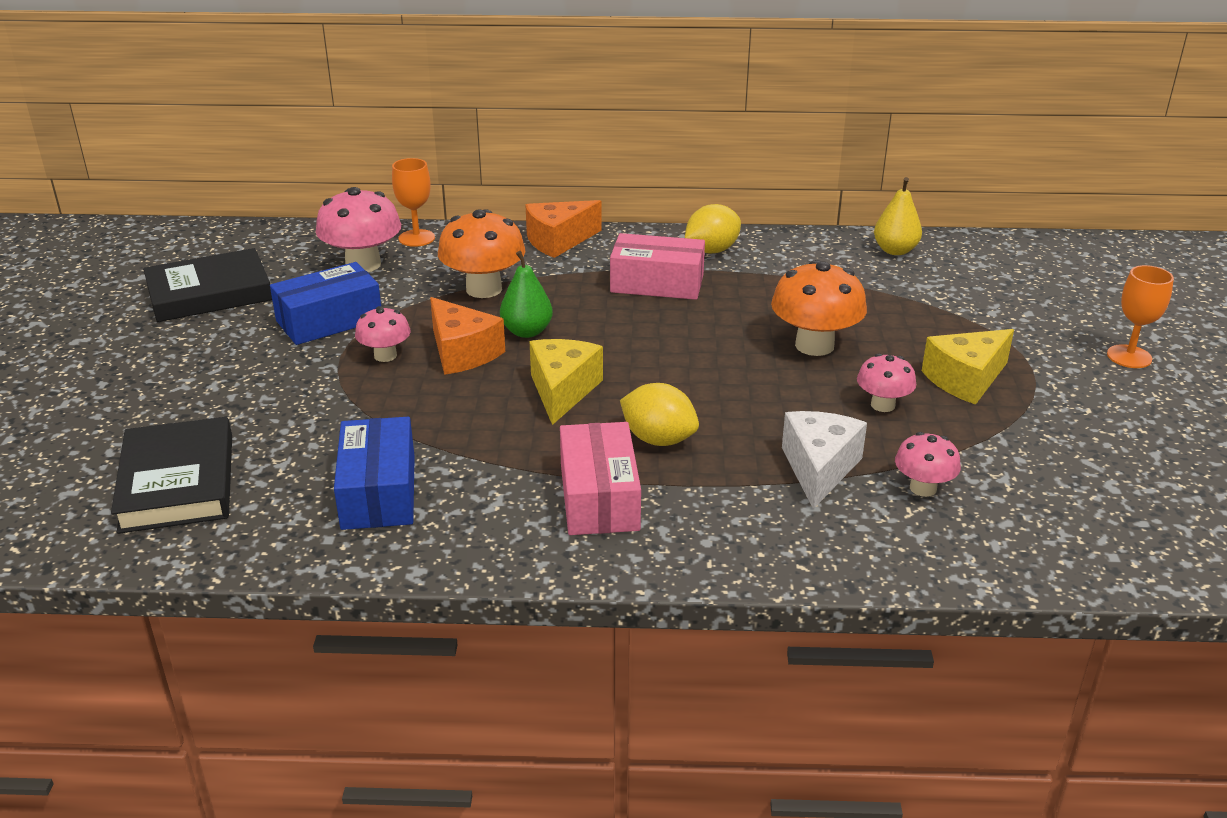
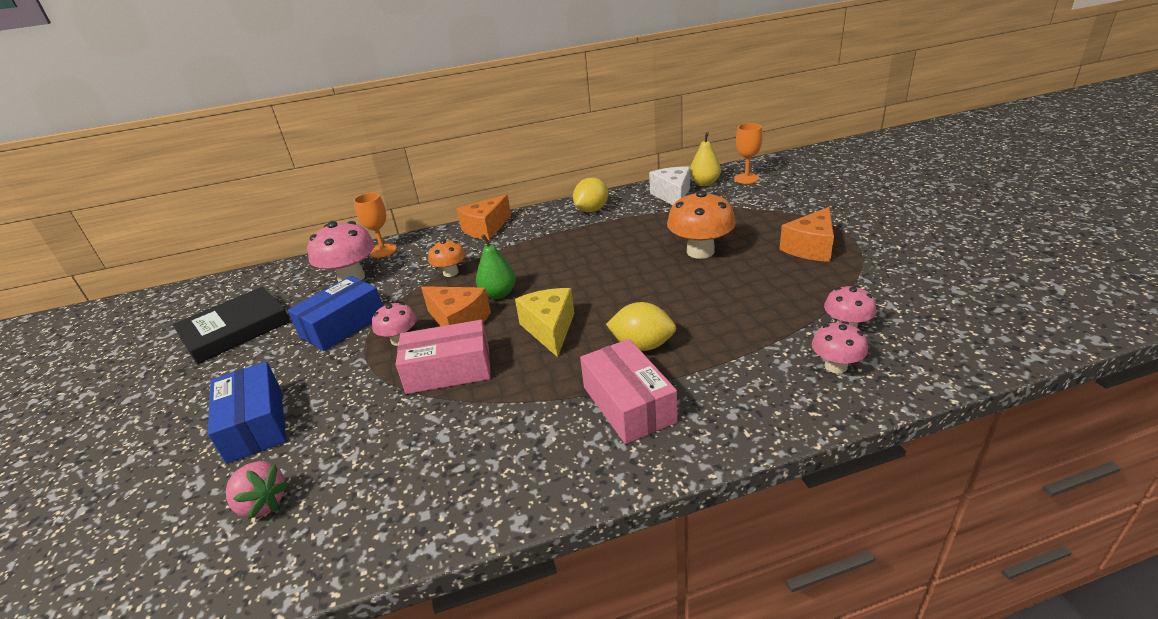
camera: 15 degrees left, 0 degrees up
black book [111,417,232,534] -> pink strawberry [226,461,289,520]
blue box [334,417,415,530] -> blue box moved to [208,362,286,464]
orange mushroom [438,209,525,298] -> orange mushroom [428,239,466,277], size x0.58
pink box [610,233,705,300] -> pink box moved to [396,320,491,394]
white cheese [782,411,867,509] -> white cheese moved to [649,166,690,205]
pink mushroom [857,353,916,412] -> pink mushroom moved to [812,321,868,373]
yellow cheese [922,329,1014,405] -> orange cheese [779,207,834,262]
orange goblet [1107,265,1174,368] -> orange goblet moved to [734,123,763,184]

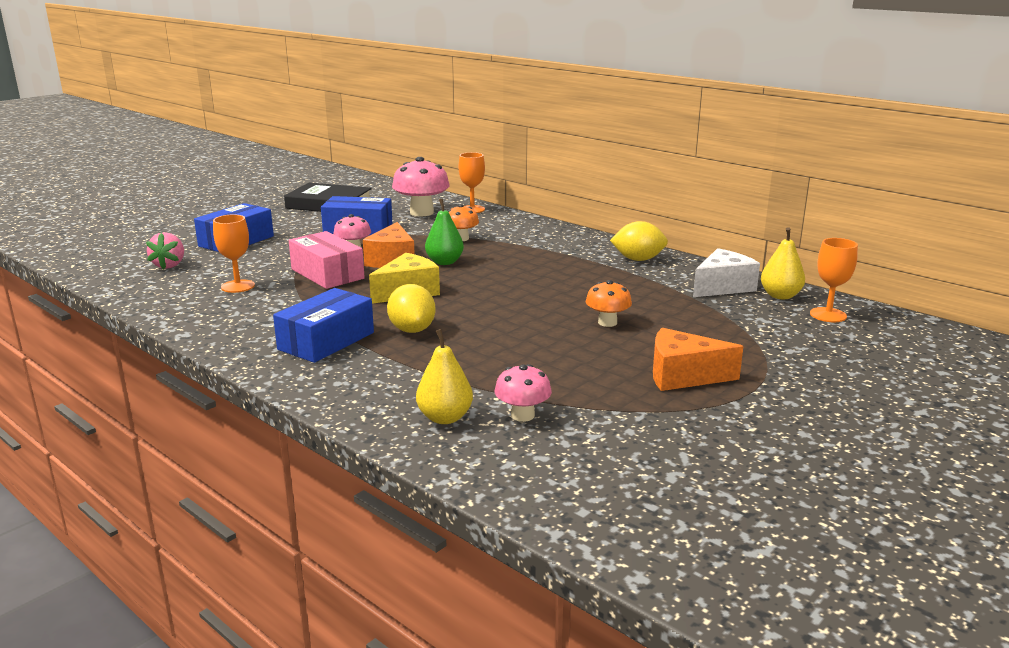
camera: 55 degrees right, 10 degrees down
orange cheese [457,194,511,240] -> none
pink box [580,339,677,444] -> blue box [273,288,374,363]
orange mushroom [667,190,736,259] -> orange mushroom [585,280,632,327], size x0.58
pink mushroom [812,321,868,373] -> yellow pear [416,329,473,424]
none -> orange goblet [213,214,255,293]

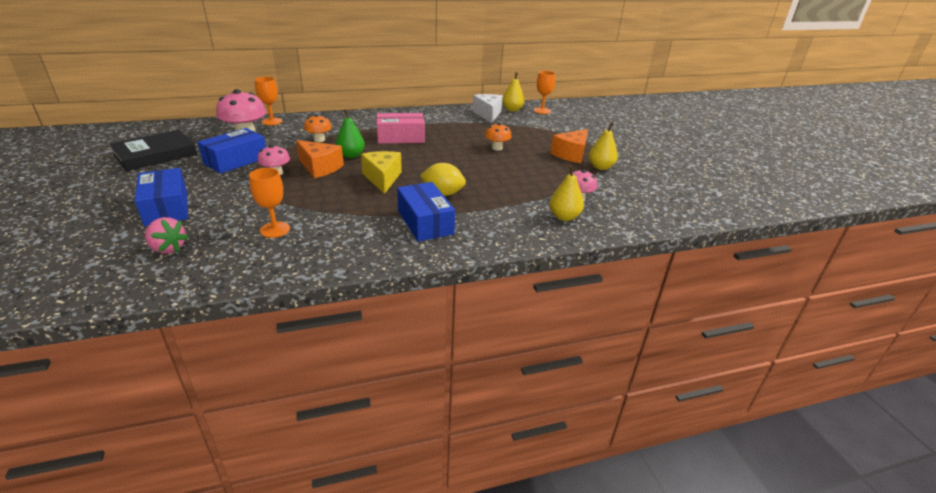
camera: 60 degrees left, 10 degrees up
pink box [288,231,365,289] -> pink box moved to [377,113,425,144]
yellow lemon [610,221,668,261] -> none
none -> yellow pear [589,122,618,170]

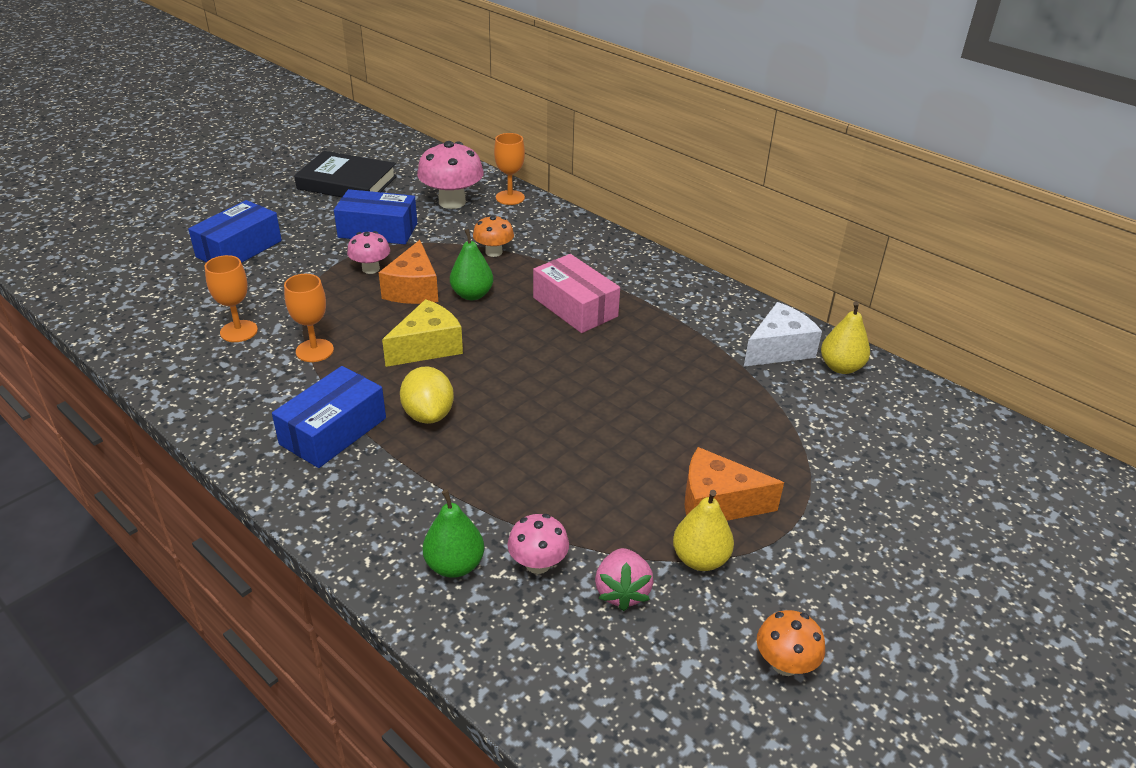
camera: 60 degrees right, 5 degrees up
pink strawberry [145,217,188,254] -> pink strawberry moved to [595,548,654,611]
orange mushroom [485,123,511,150] -> orange mushroom moved to [757,610,825,676]
orange goblet [534,71,555,114] -> orange goblet moved to [284,274,334,362]
yellow pear [550,165,584,221] -> green pear [423,489,484,578]

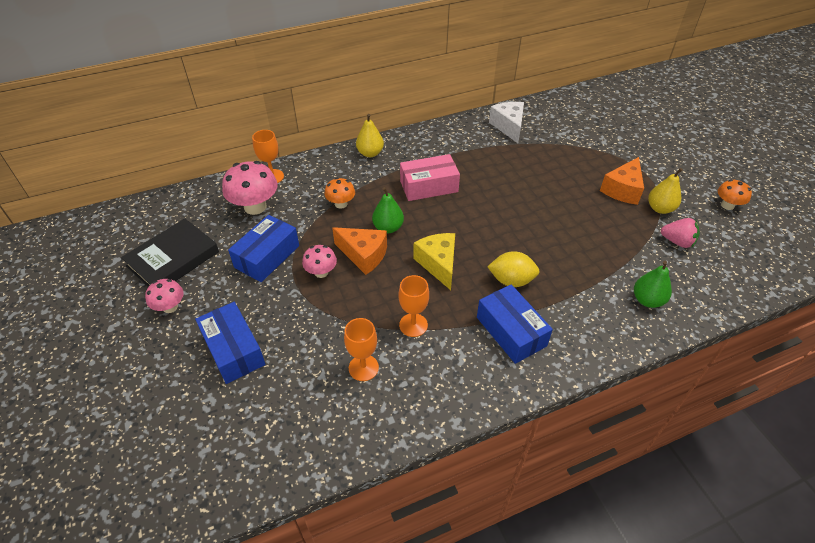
camera: 65 degrees left, 10 degrees up
pink mushroom [507,514,569,574] -> pink mushroom moved to [145,279,184,313]
yellow pear [821,301,870,374] -> yellow pear moved to [356,114,384,157]

